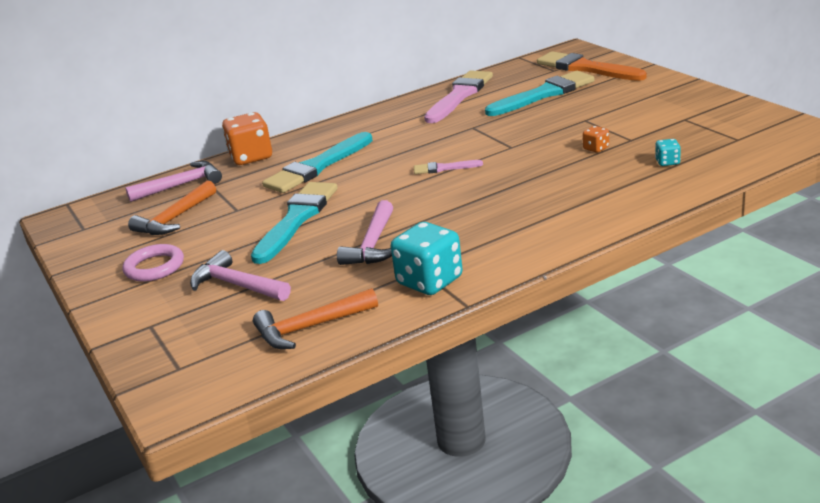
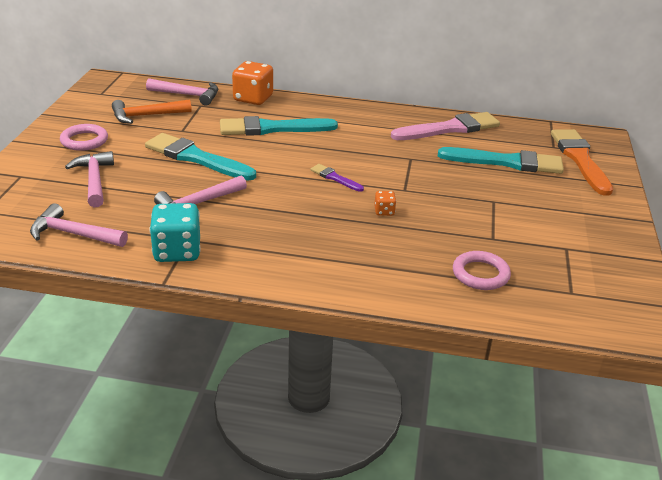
camera: 35 degrees right, 5 degrees up
turquoise brush [251,182,338,264] -> turquoise brush turned 120 degrees counterclockwise [145,133,256,181]
orange hammer [253,288,378,349] -> pink hammer [30,203,128,247]
pink brush [414,160,483,174] -> purple brush [310,164,364,192]
orange dice [583,126,609,153] -> orange dice moved to [374,191,396,216]
turquoise dice [655,139,681,166] -> pink ring [453,251,511,290]

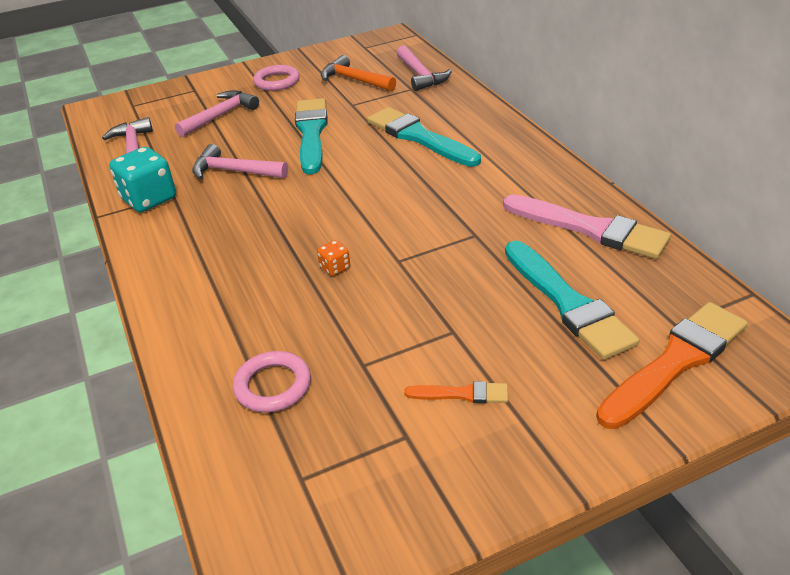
camera: 60 degrees right, 5 degrees up
orange dice [232,61,273,105] -> none
purple brush [310,164,364,192] -> none
none -> orange brush [404,381,508,404]

